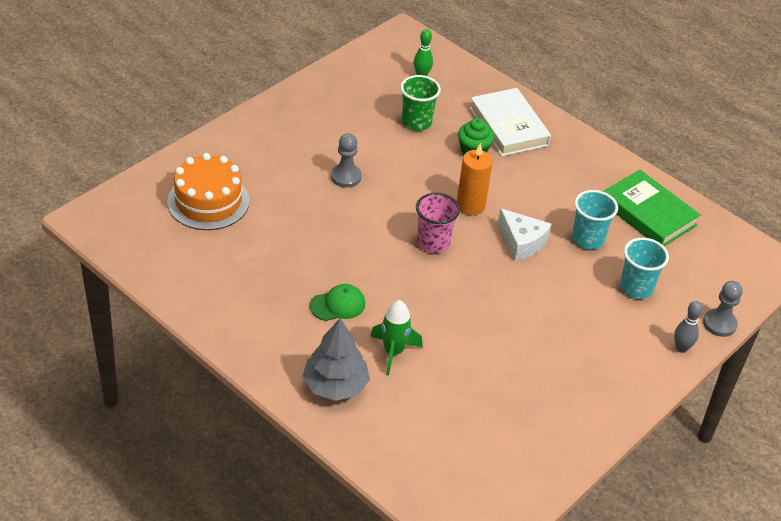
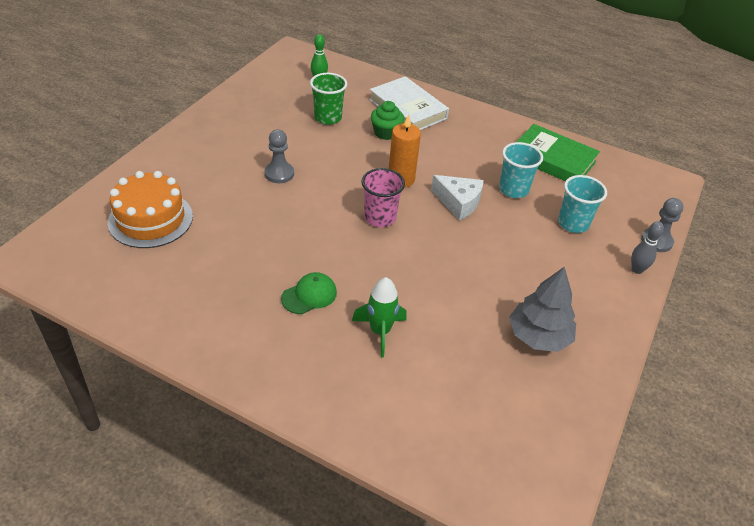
camera: 15 degrees left, 0 degrees up
grey tree [302,318,370,401] -> grey tree moved to [509,267,576,352]

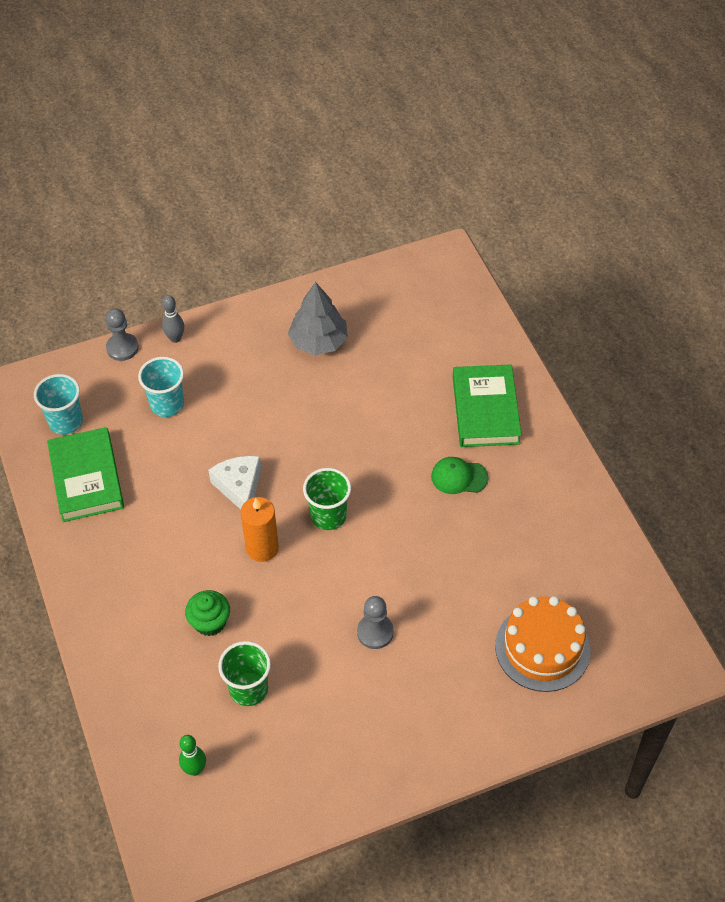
camera: 135 degrees left, 10 degrees up
green rocket [352,277,407,357] -> none
pink cup [361,168,405,227] -> green cup [303,468,351,530]
white book [369,76,449,130] -> none
turquoise cup [499,142,543,198] -> turquoise cup moved to [34,374,83,435]
none -> green book [453,364,522,447]

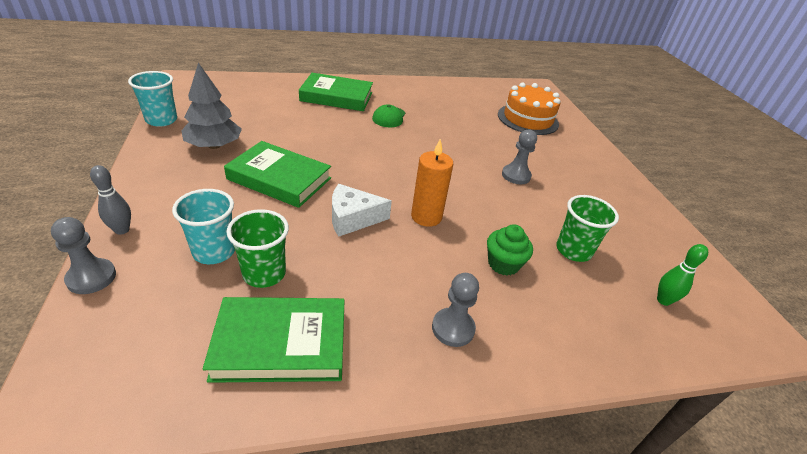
camera: 85 degrees left, 15 degrees down
turquoise cup [34,374,83,435] -> turquoise cup moved to [128,71,177,127]
green cup [303,468,351,530] -> green cup moved to [227,209,289,288]
none -> green book [224,141,331,208]
none -> grey pawn [432,273,479,347]

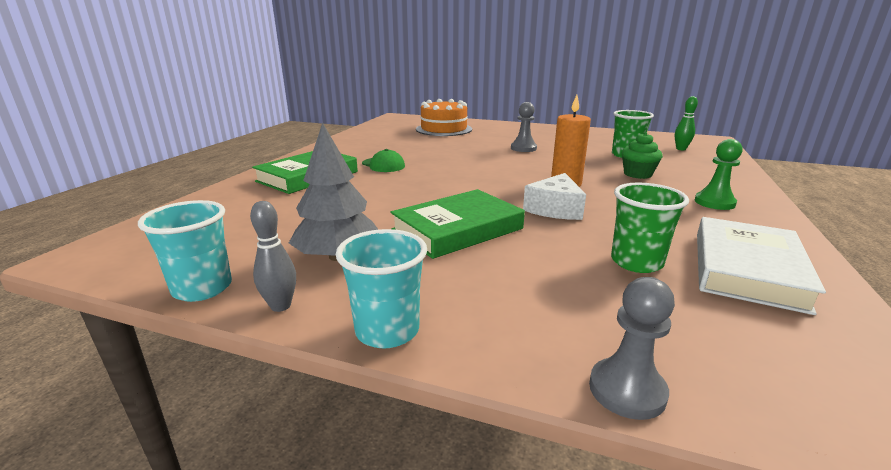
camera: 55 degrees left, 15 degrees down
grey bowling pin [90,165,131,235] -> grey bowling pin moved to [250,201,296,312]
turquoise cup [172,189,235,264] -> turquoise cup moved to [336,229,427,349]
green book [203,297,344,383] -> white book [697,217,826,315]
grey pawn [432,273,479,347] -> green pawn [695,139,743,210]

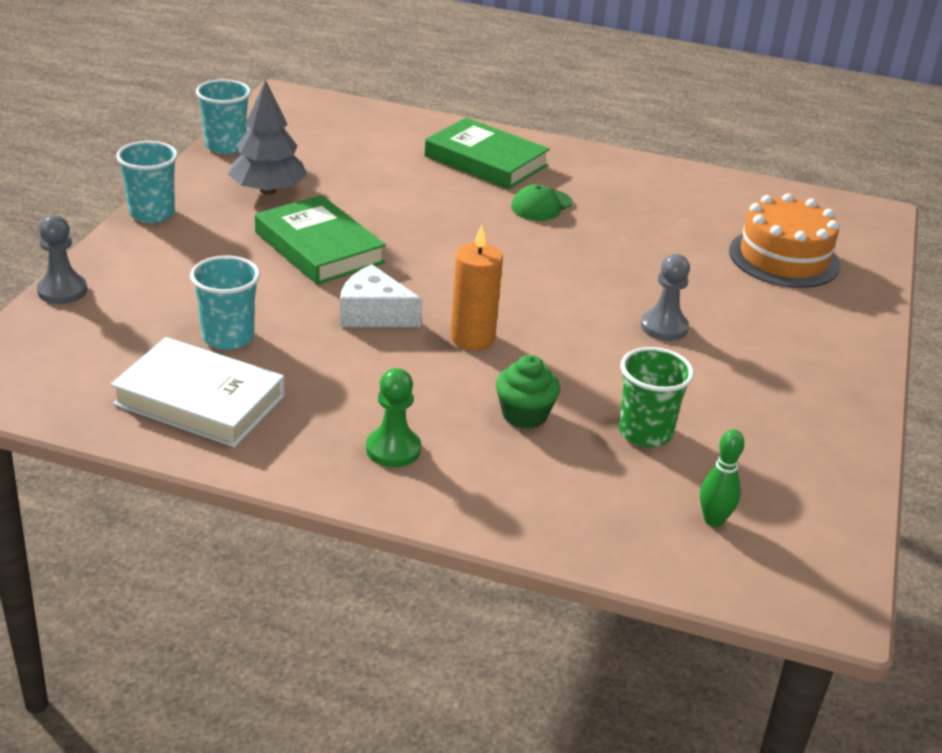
camera: 85 degrees right, 10 degrees up
grey bowling pin [250,201,296,312] -> none
green cup [611,183,689,273] -> turquoise cup [190,256,260,350]

